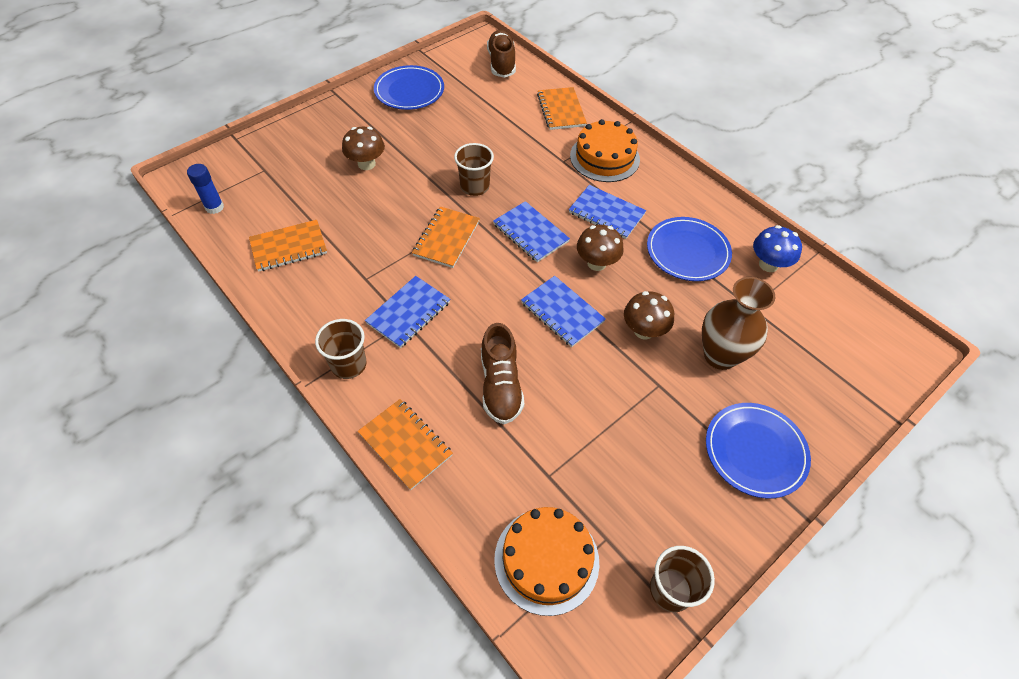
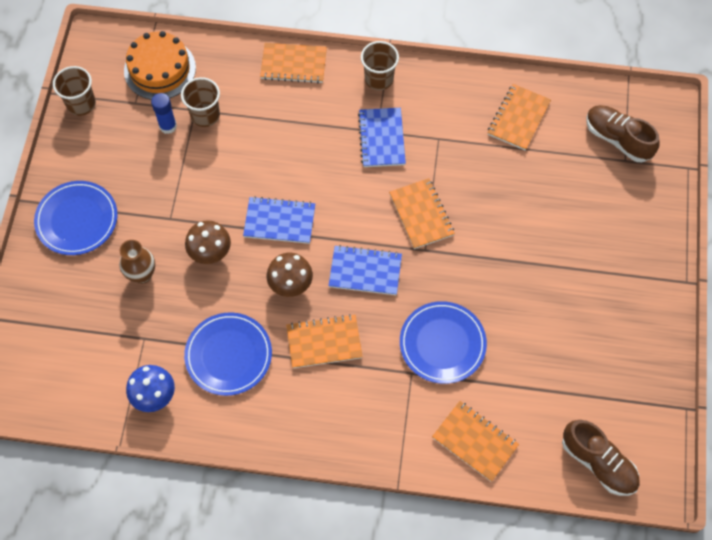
camera: 140 degrees right, 10 degrees up
blue glue stick [187,164,224,214] -> blue glue stick moved to [151,93,177,134]
brown mushroom [342,127,385,170] -> none
blue plate [374,65,444,110] -> blue plate moved to [400,301,487,384]
brown cup [454,143,494,196] -> brown cup moved to [181,77,220,127]
brown shoe [481,323,524,424] -> brown shoe moved to [586,105,660,163]
blue notebook [569,185,646,239] -> orange notebook [286,314,363,368]
orange cake [570,119,640,182] -> none
brown vase [702,277,775,370] -> brown vase [119,240,155,284], size x0.65

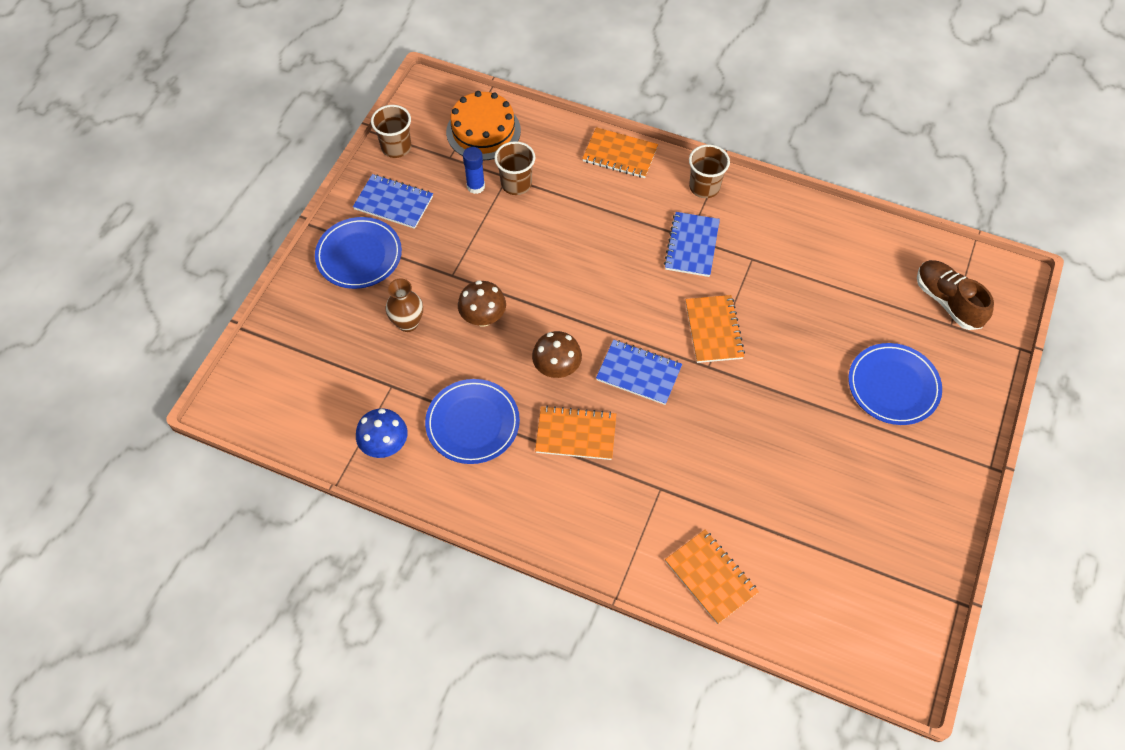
camera: 15 degrees right, 5 degrees down
blue notebook [243,196,315,244] -> blue notebook moved to [353,174,433,229]
blue plate [400,301,487,384] -> blue plate moved to [849,343,942,425]
orange notebook [487,84,551,150] -> none
brown shoe [562,420,640,496] -> none

